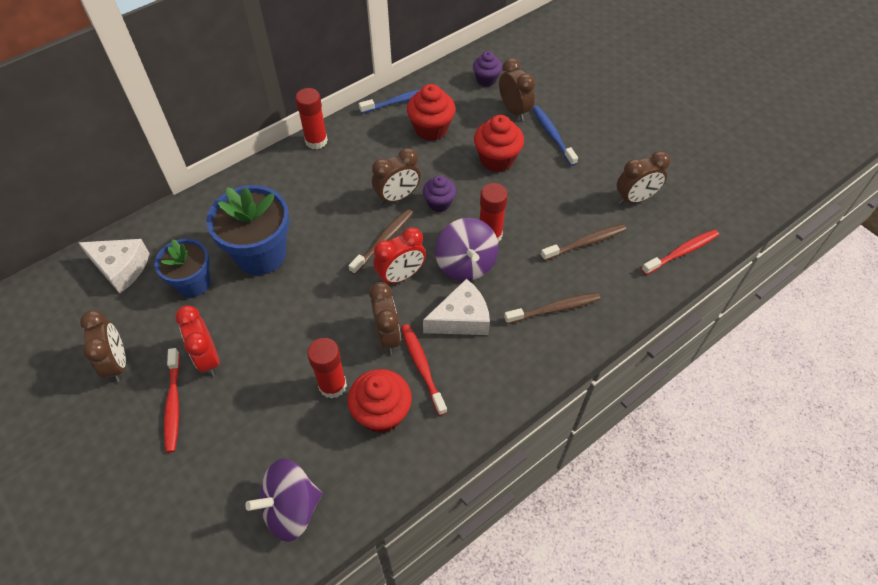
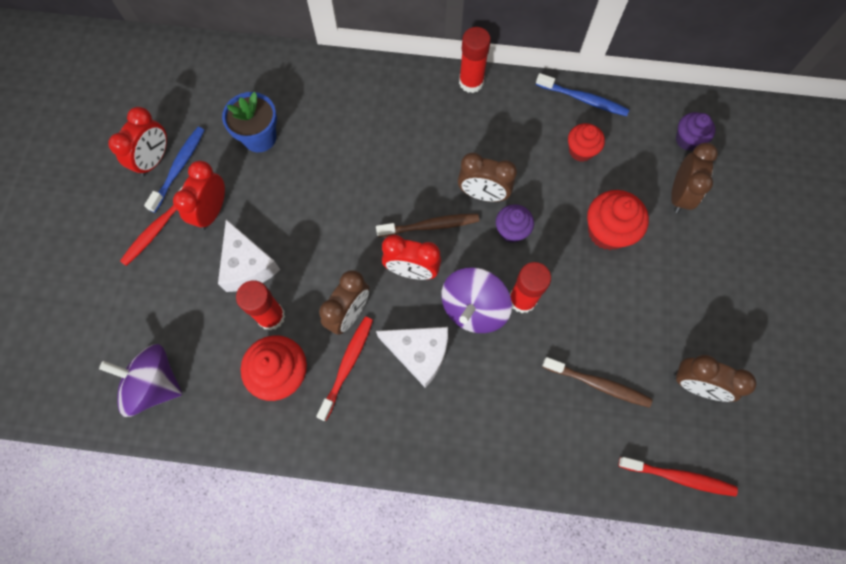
camera: 45 degrees right, 15 degrees up
white cheese [78,239,150,293] -> white cheese moved to [218,219,280,292]
brown clock [80,310,126,382] -> red clock [108,107,167,177]
blue flower pot [206,185,290,275] -> none
red cupcake [407,84,455,141] -> red cupcake [568,123,605,162], size x0.65
brown toothbrush [504,293,600,324] -> none
blue toothbrush [532,106,578,166] -> blue toothbrush moved to [144,127,205,213]

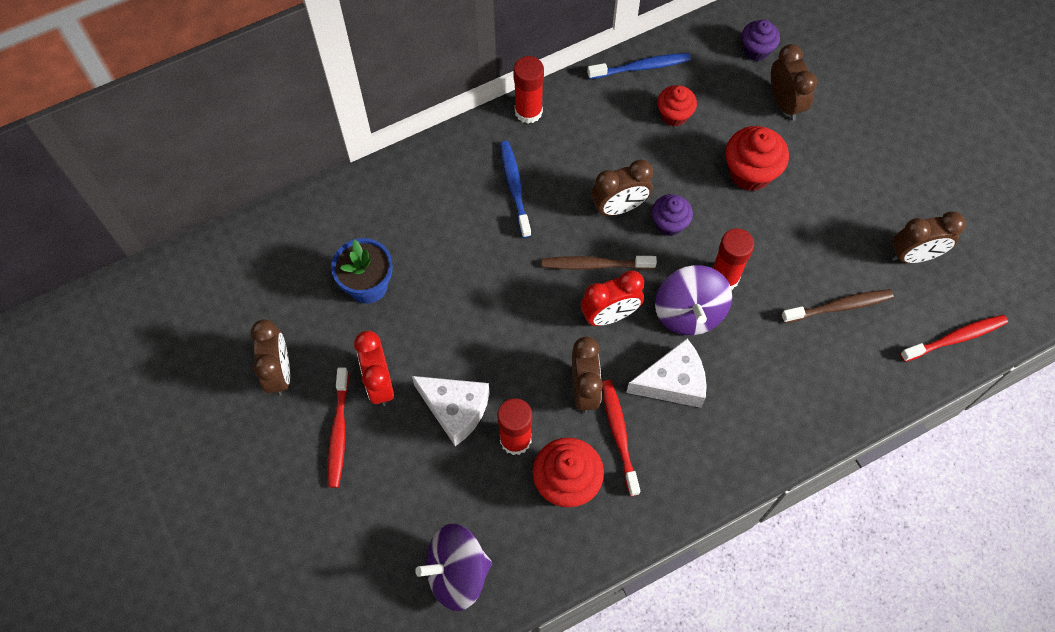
camera: 35 degrees left, 5 degrees down
red clock [108,107,167,177] -> brown clock [251,319,290,396]
blue toothbrush [144,127,205,213] -> blue toothbrush moved to [500,141,531,238]
brown toothbrush [376,214,479,237] -> brown toothbrush turned 135 degrees counterclockwise [542,256,657,270]

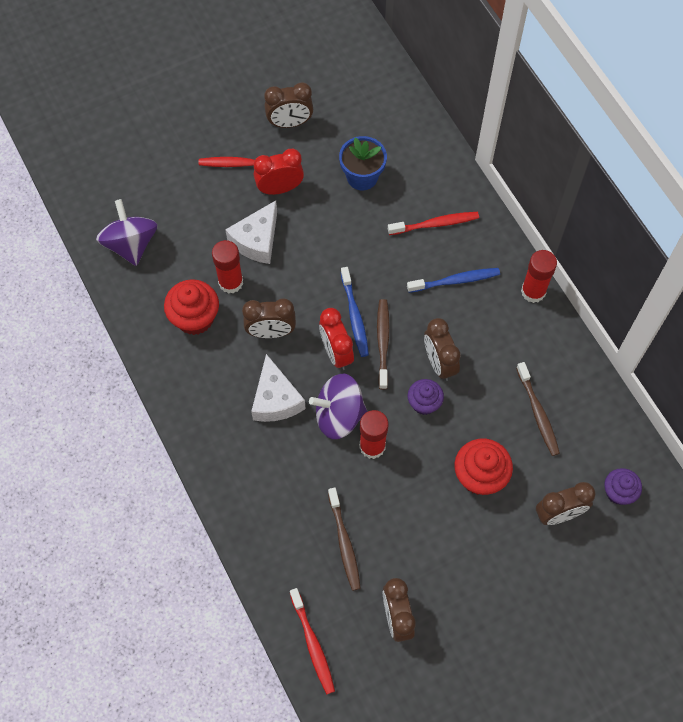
camera: 90 degrees right, 0 degrees up
blue toothbrush [587,53,691,79] -> blue toothbrush moved to [341,267,369,357]
red toothbrush [602,380,640,496] -> red toothbrush moved to [388,212,479,235]
red cupcake [657,85,697,127] -> brown toothbrush [516,362,560,456]

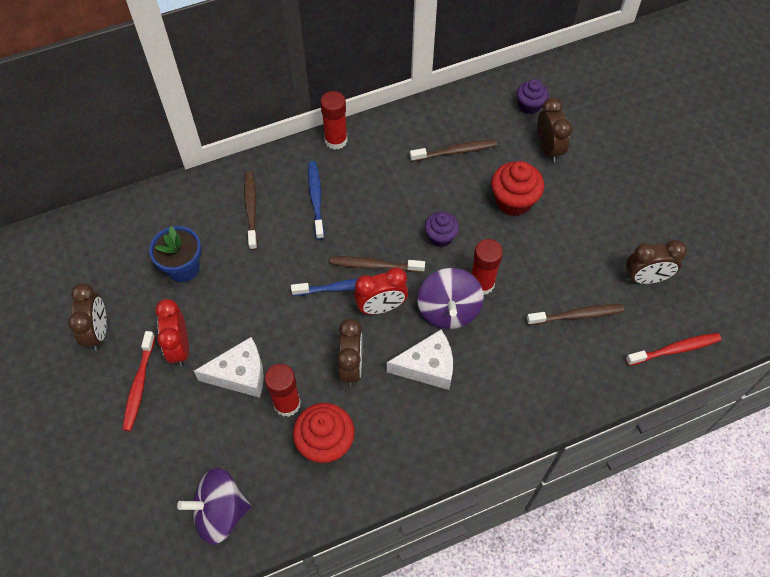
camera: 85 degrees left, 5 degrees down
white cheese [225,201,277,264] -> white cheese turned 45 degrees counterclockwise [194,337,264,398]
red toothbrush [388,212,479,235] -> brown toothbrush [244,171,258,250]
brown clock [424,318,461,381] -> none

